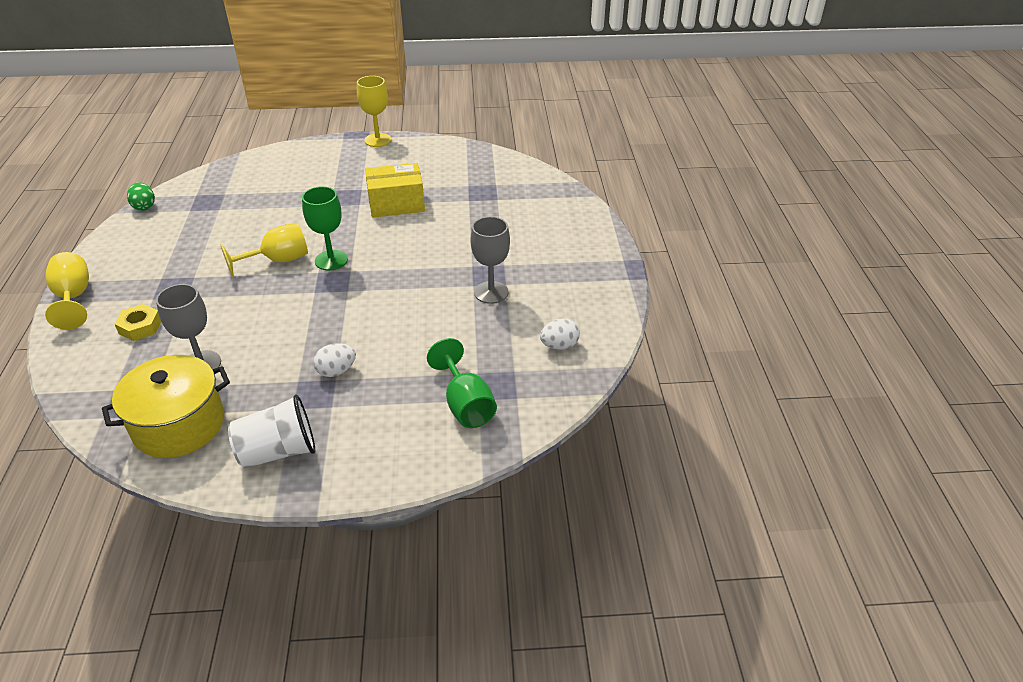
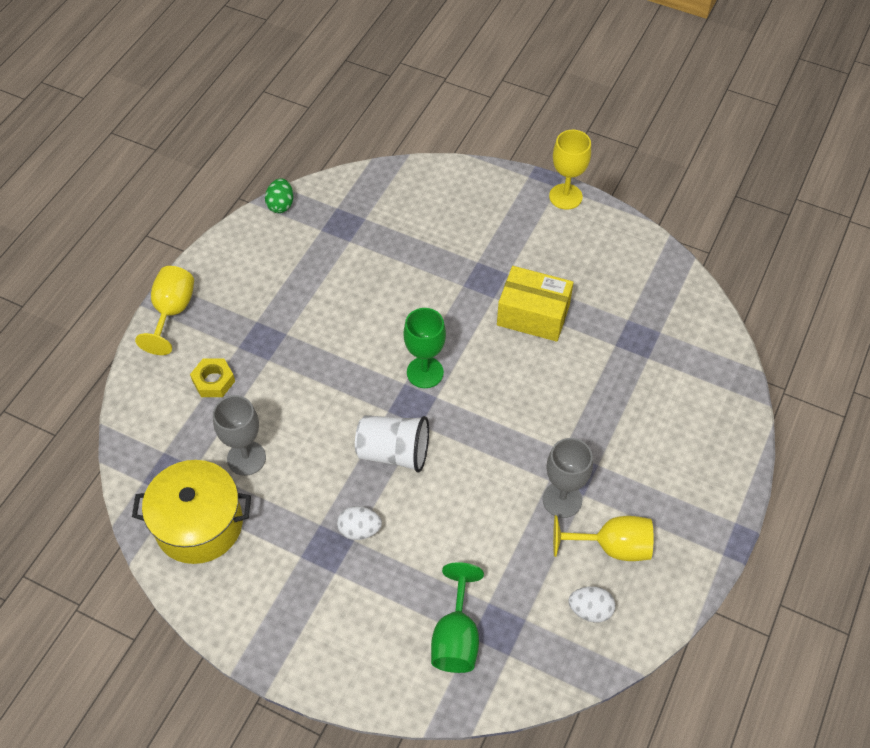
camera: 30 degrees right, 15 degrees up
yellow goblet [220,223,308,277] -> yellow goblet moved to [553,515,653,561]
white cup [228,394,315,468] -> white cup moved to [355,415,429,473]

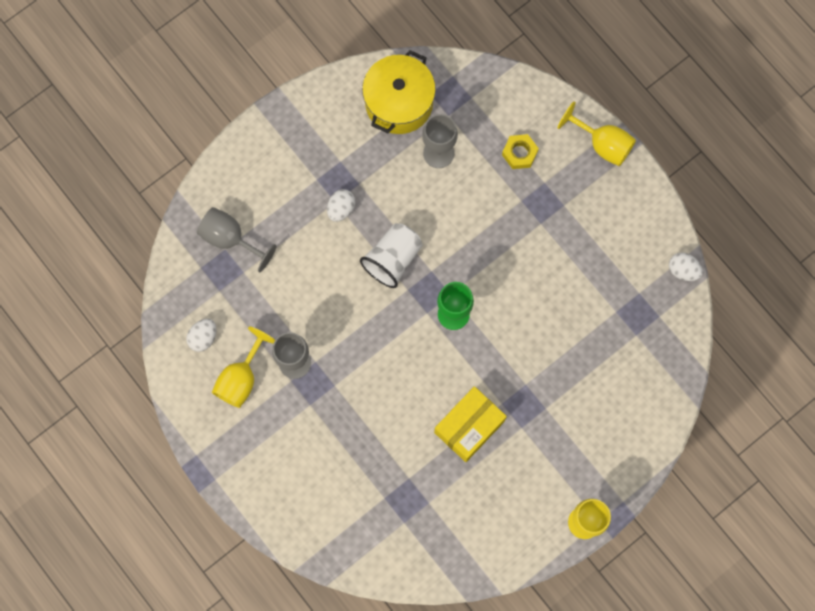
camera: 115 degrees right, 20 degrees up
green egg [265,178,293,213] -> white egg [669,253,703,281]
green goblet [431,562,484,673] -> grey goblet [197,207,276,272]

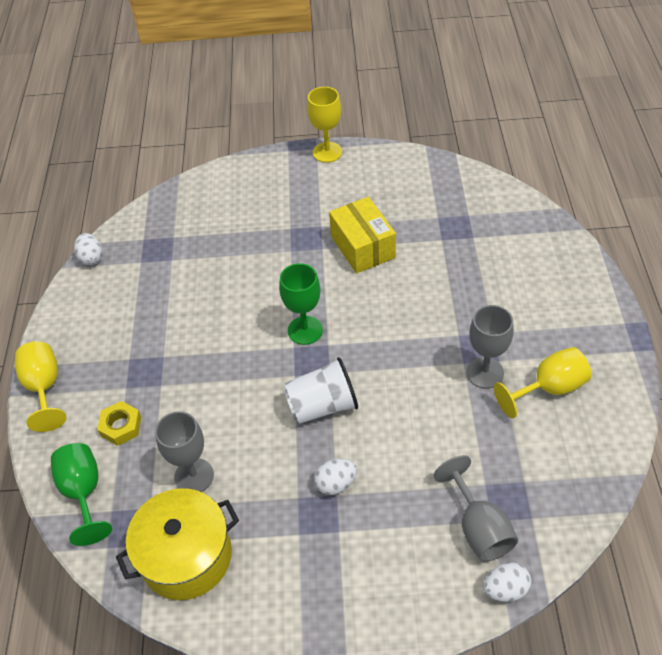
camera: 140 degrees left, 25 degrees down
white egg [186,319,216,352] -> white egg moved to [483,562,531,602]
yellow box [434,386,507,462] -> yellow box turned 75 degrees clockwise [329,197,396,273]
none -> green goblet [51,443,112,546]

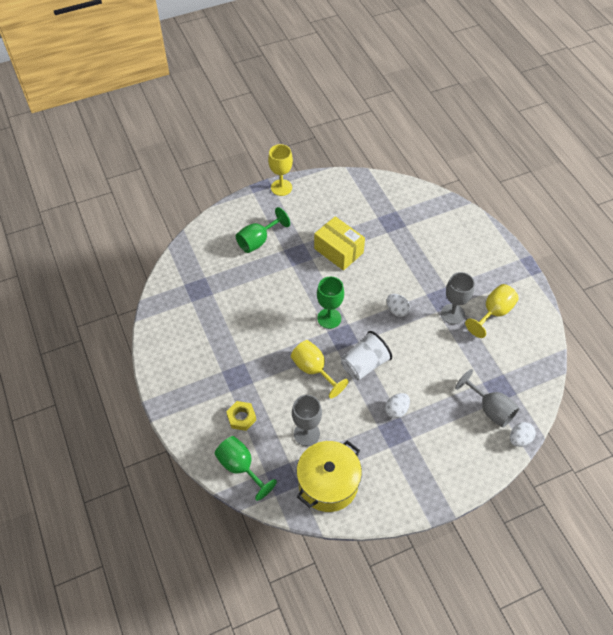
camera: 25 degrees left, 5 degrees up
yellow goblet [15,341,66,432] -> yellow goblet moved to [291,340,349,399]
white egg [74,233,103,265] -> white egg moved to [387,294,410,317]
none -> green goblet [236,207,290,253]

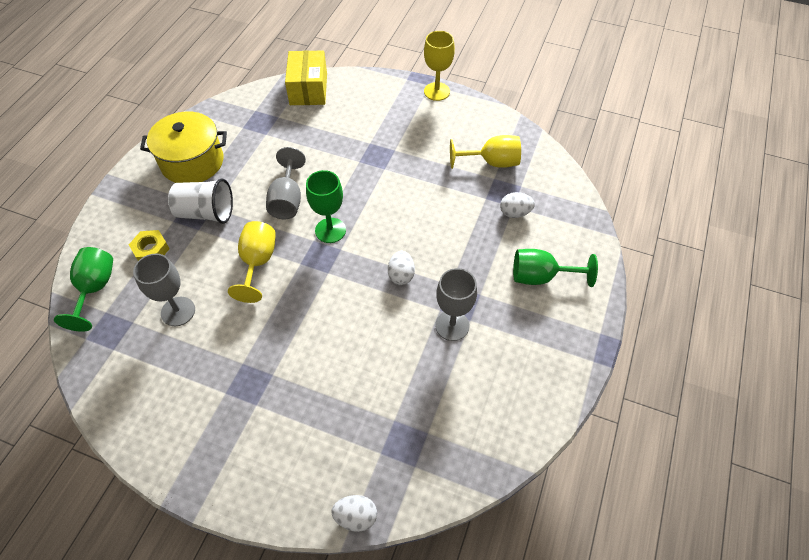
camera: 45 degrees right, 0 degrees up
green goblet [236,207,290,253] -> green goblet moved to [513,249,598,287]
yellow pot [296,440,362,512] -> yellow pot moved to [140,112,227,183]
yellow box [314,216,365,271] -> yellow box moved to [285,50,327,105]
white cup [341,331,392,380] -> white cup moved to [168,178,233,224]
white egg [385,393,410,419] -> white egg moved to [500,192,535,218]
grey goblet [455,369,520,428] -> grey goblet moved to [266,147,306,219]
yellow goblet [465,284,519,338] -> yellow goblet moved to [450,135,521,169]

